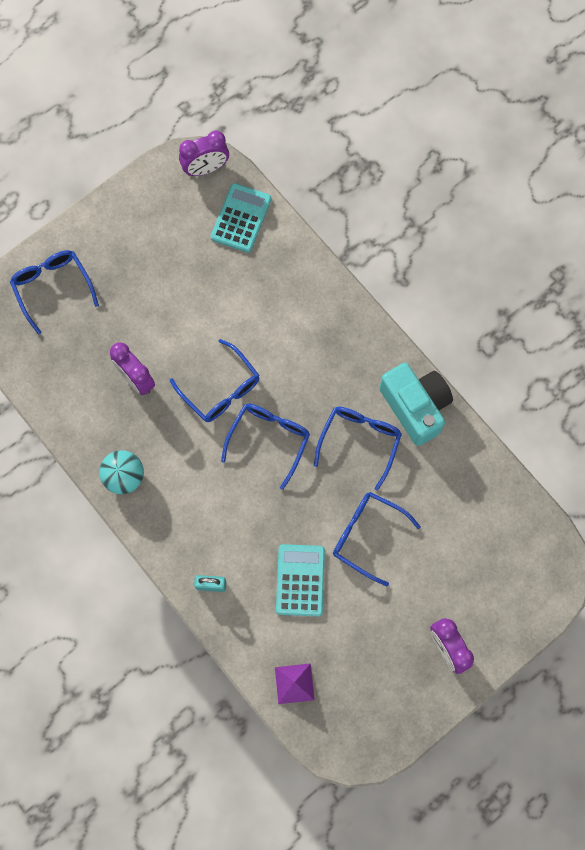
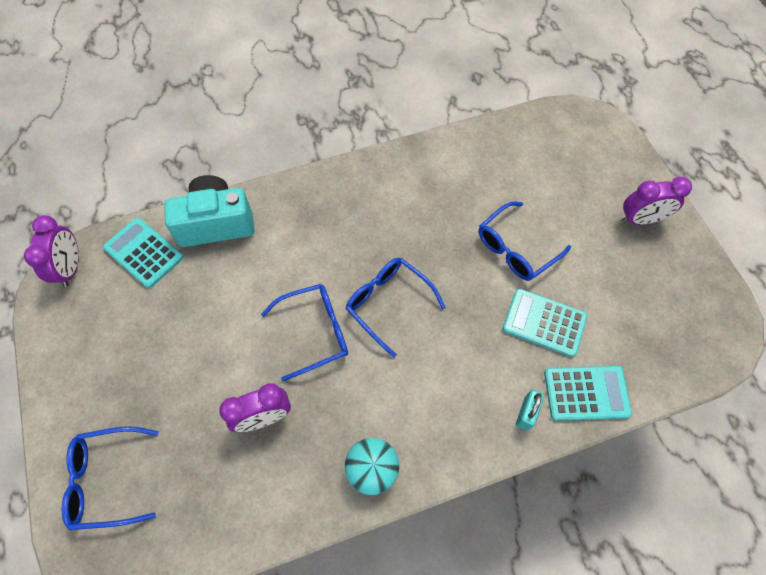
camera: 70 degrees left, 10 degrees down
purple pyramid [275,663,315,704] -> none
blue glasses [314,407,402,491] -> none
turquoise camera [379,363,453,446] -> turquoise camera moved to [164,175,254,247]
none -> turquoise calculator [544,366,632,421]

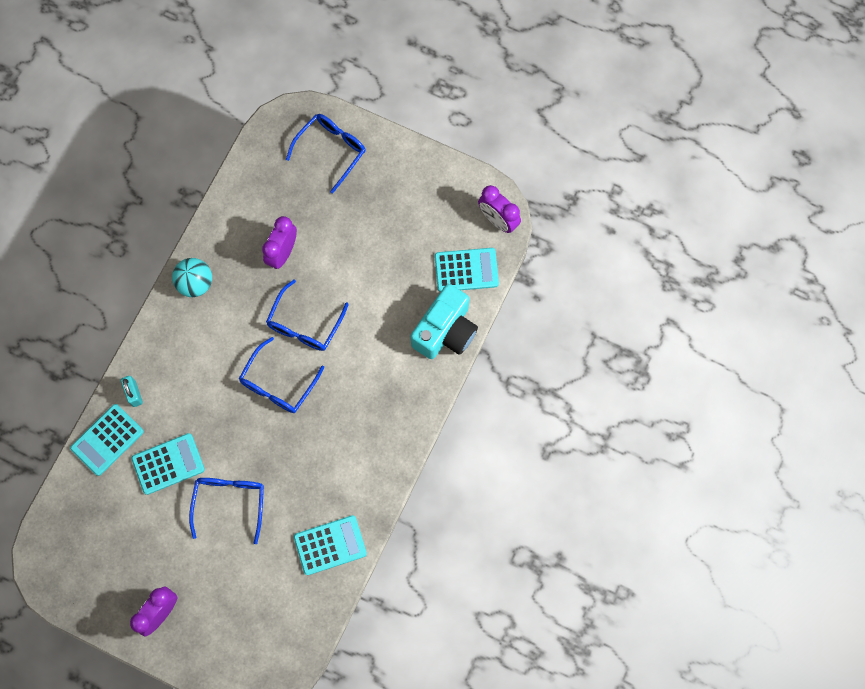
camera: 135 degrees right, 10 degrees up
blue glasses [345,258,446,357] -> blue glasses turned 120 degrees clockwise [239,337,324,413]
none -> turquoise calculator [294,515,367,575]

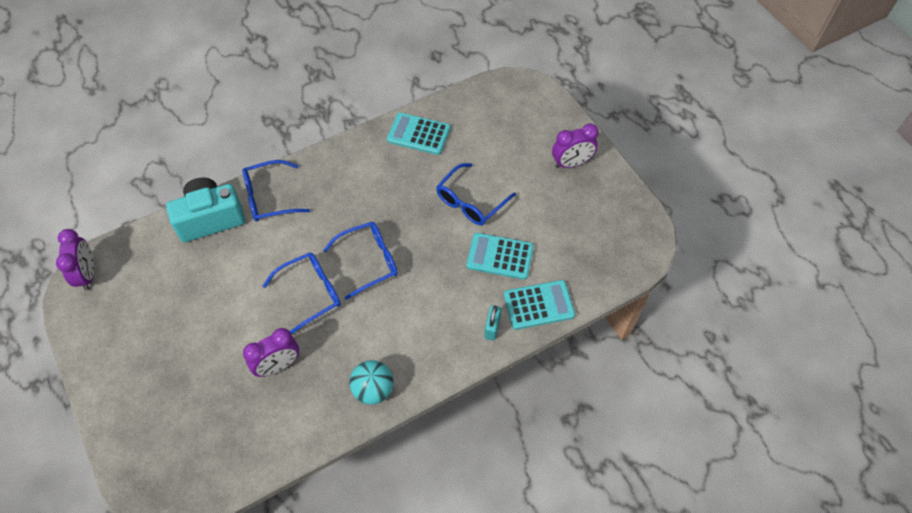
camera: 145 degrees left, 15 degrees down
blue glasses [286,114,366,193] -> blue glasses moved to [243,160,310,222]
turquoise calculator [435,248,499,292] -> none

